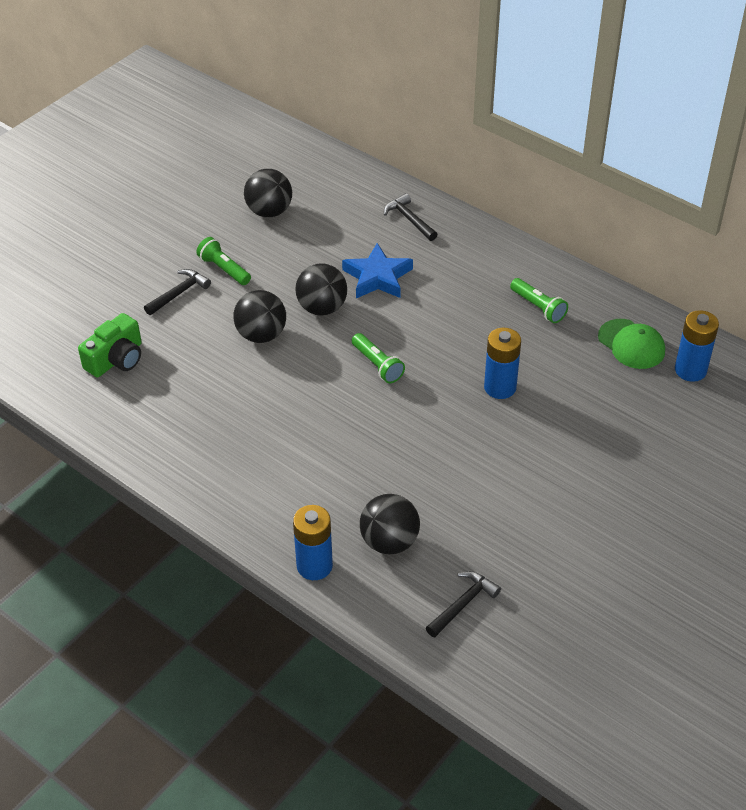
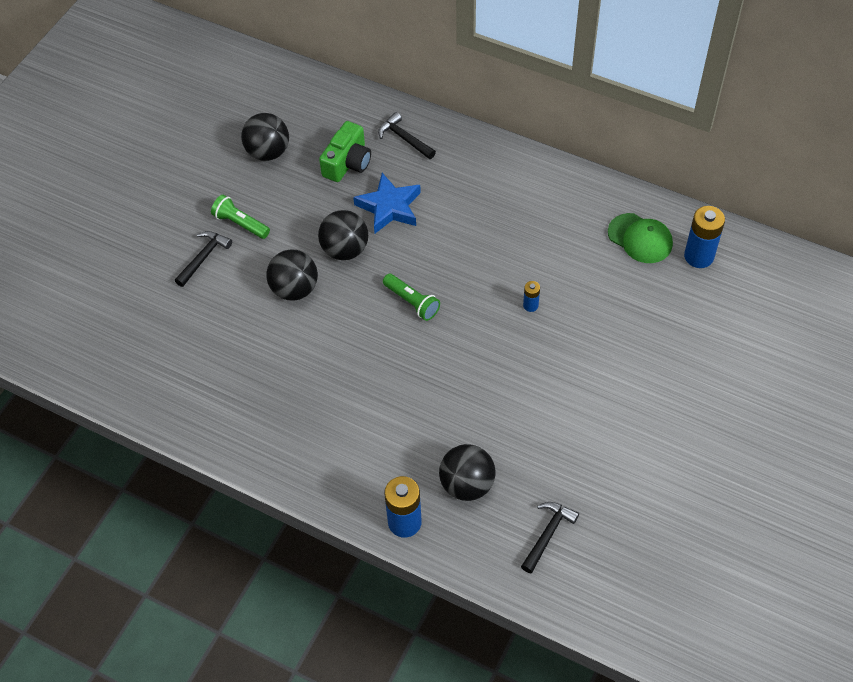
camera: 10 degrees left, 10 degrees up
green camera [78,313,142,377] -> green camera moved to [319,121,371,182]
blue battery [484,328,521,399] -> blue battery [523,281,540,312], size x0.51
green flashlight [510,278,568,323] -> none

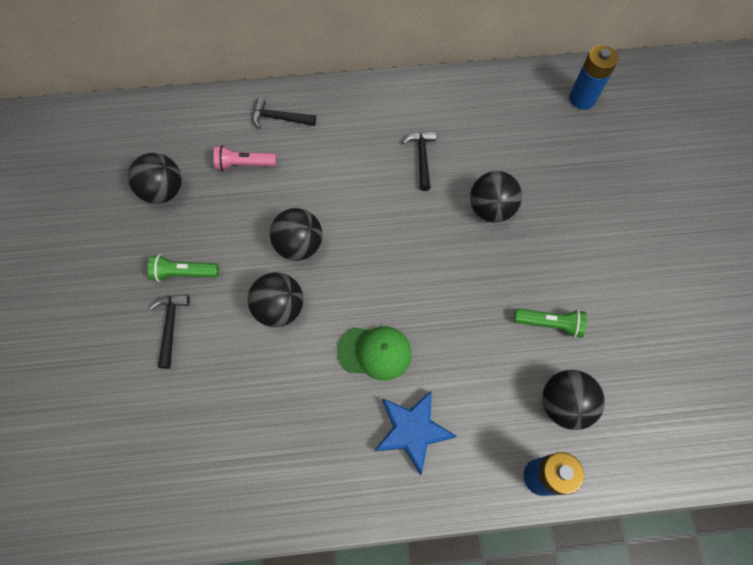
camera: 35 degrees left, 10 degrees up
green camera [319,121,371,182] -> pink flashlight [214,145,276,171]
blue star [353,173,421,233] -> blue star moved to [375,390,456,475]
green flashlight [383,274,440,321] -> green flashlight moved to [514,309,587,338]
black hammer [521,502,579,573] -> black hammer moved to [402,131,436,191]
blue battery [523,281,540,312] -> black ball [470,171,522,222]
green cap [608,213,673,263] -> green cap moved to [337,326,412,381]

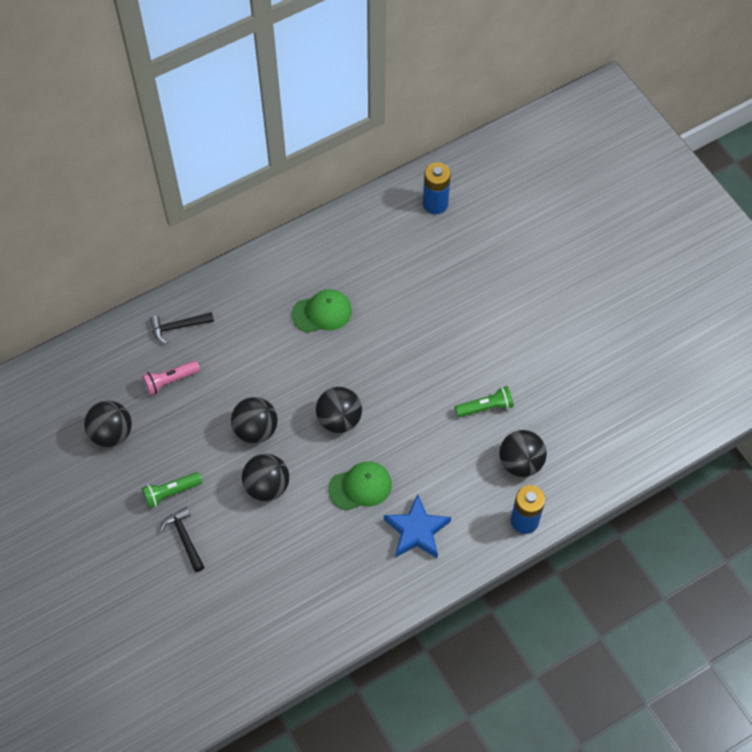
camera: 25 degrees left, 5 degrees down
black hammer [402,131,436,191] -> green cap [292,289,352,333]
black ball [470,171,522,222] -> black ball moved to [316,387,362,433]

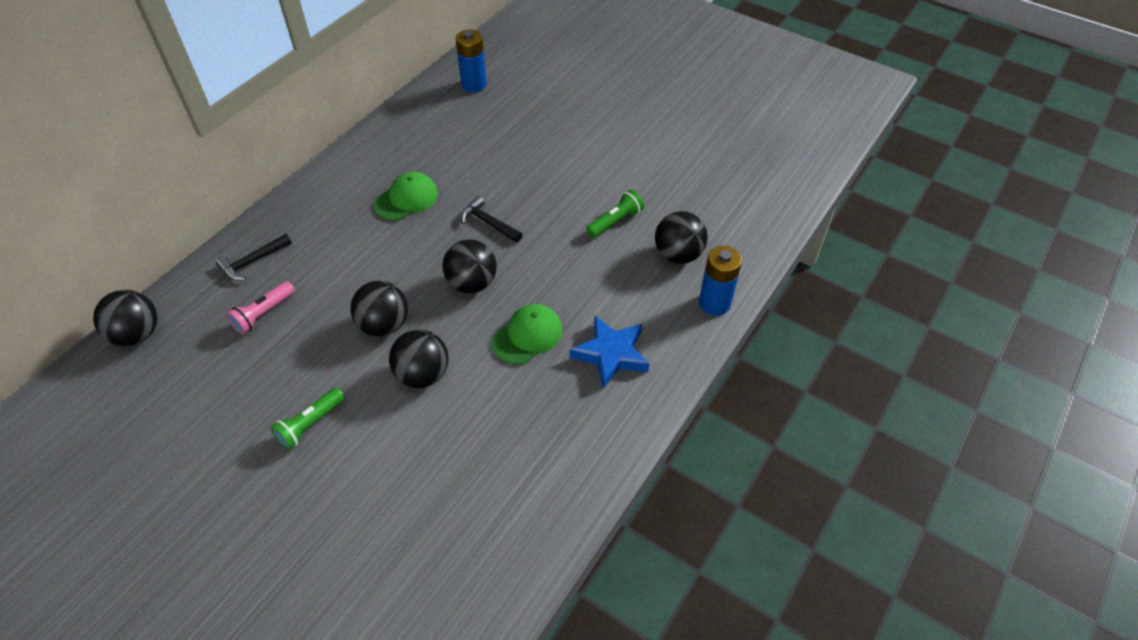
camera: 25 degrees left, 10 degrees down
black ball [84,401,132,447] -> black ball moved to [93,290,157,346]
black hammer [160,507,204,572] -> black hammer moved to [460,196,523,242]

